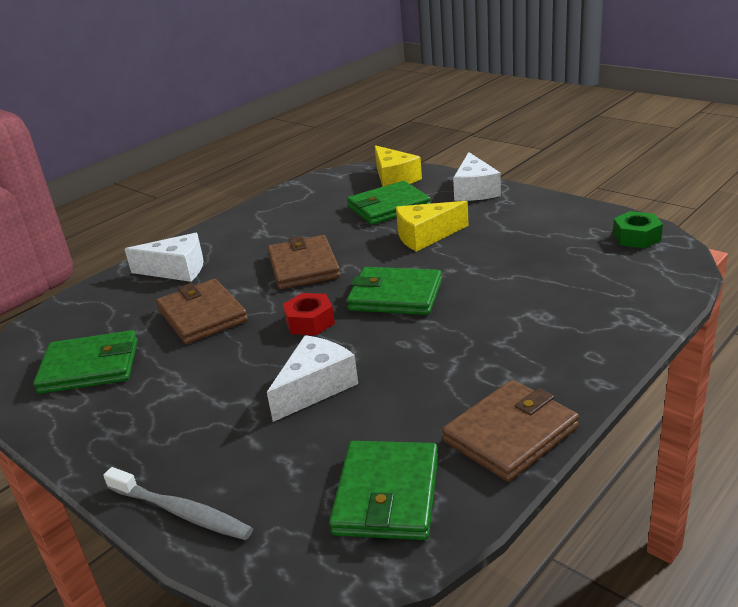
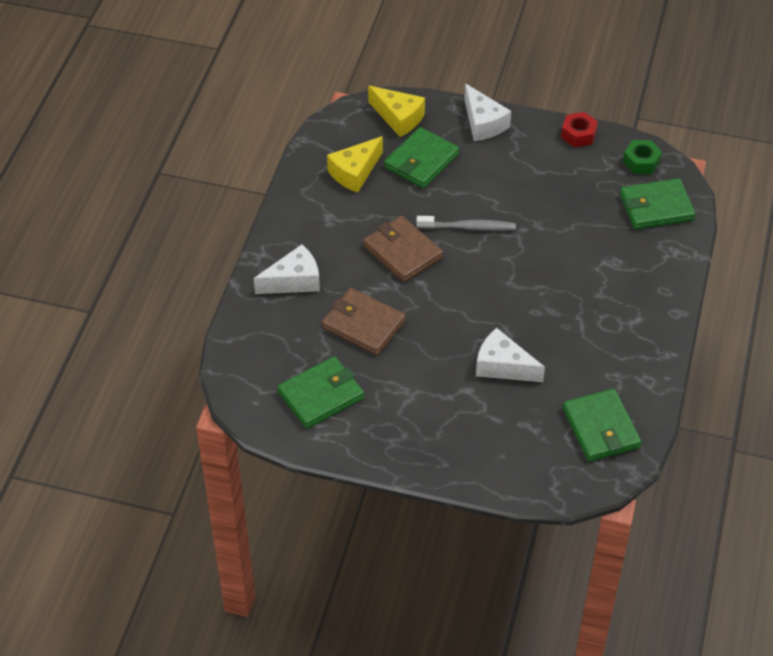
camera: 30 degrees left, 20 degrees up
grey toothbrush [103,467,253,540] -> grey toothbrush moved to [416,216,516,231]
white cheese [267,335,358,422] -> white cheese turned 75 degrees counterclockwise [476,328,545,382]
red nut [283,293,335,336] -> red nut moved to [561,112,598,147]
green wallet [347,267,442,315] -> green wallet moved to [620,178,696,229]
yellow cheese [396,201,469,252] -> yellow cheese moved to [327,136,383,193]
brown wallet [442,380,579,482] -> none

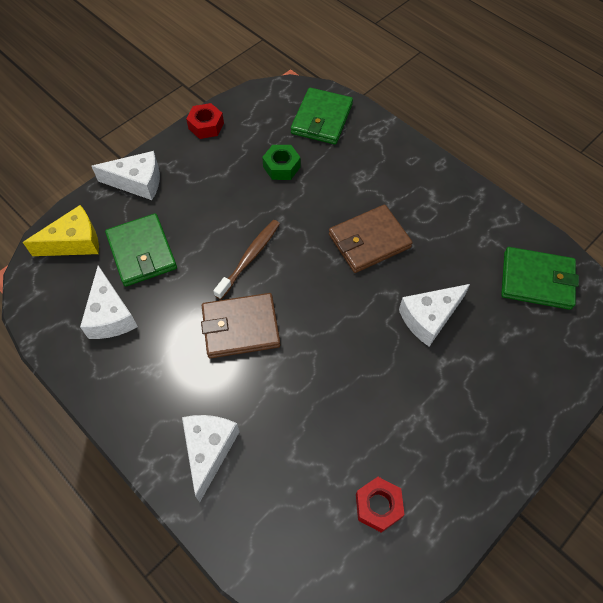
camera: 60 degrees left, 10 degrees up
green wallet [277,356,364,429] -> red nut [356,477,405,533]
brown wallet [322,288,406,355] -> brown wallet moved to [329,205,413,273]
yellow cheese [327,136,383,193] -> white cheese [80,266,138,339]
grey toothbrush [416,216,516,231] -> brown toothbrush [213,220,280,300]
green nut [623,140,662,174] -> green nut moved to [262,145,301,180]

